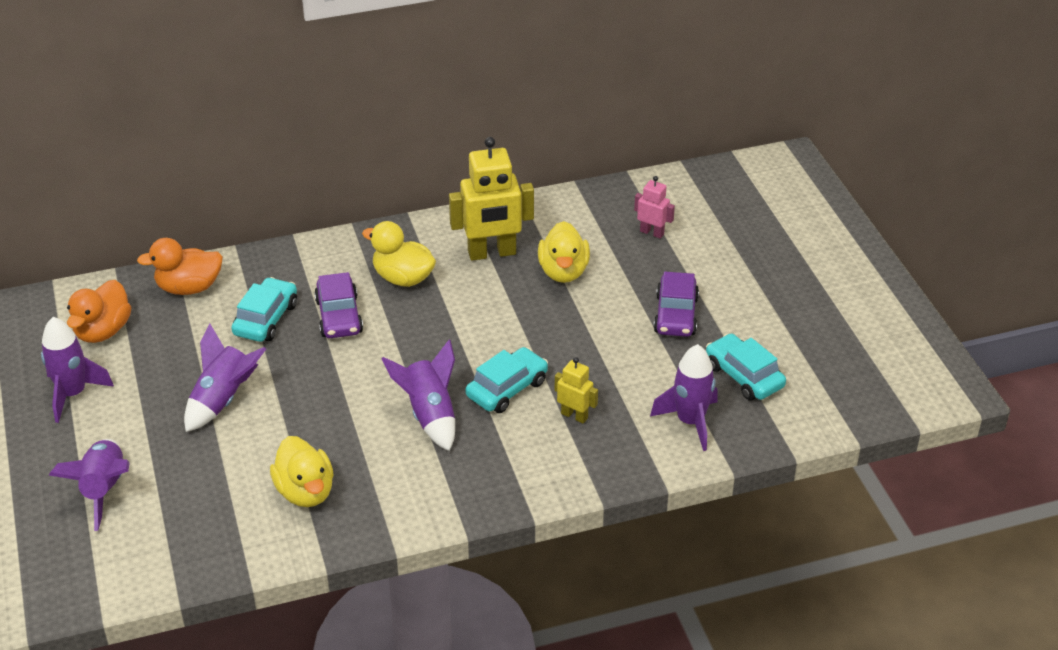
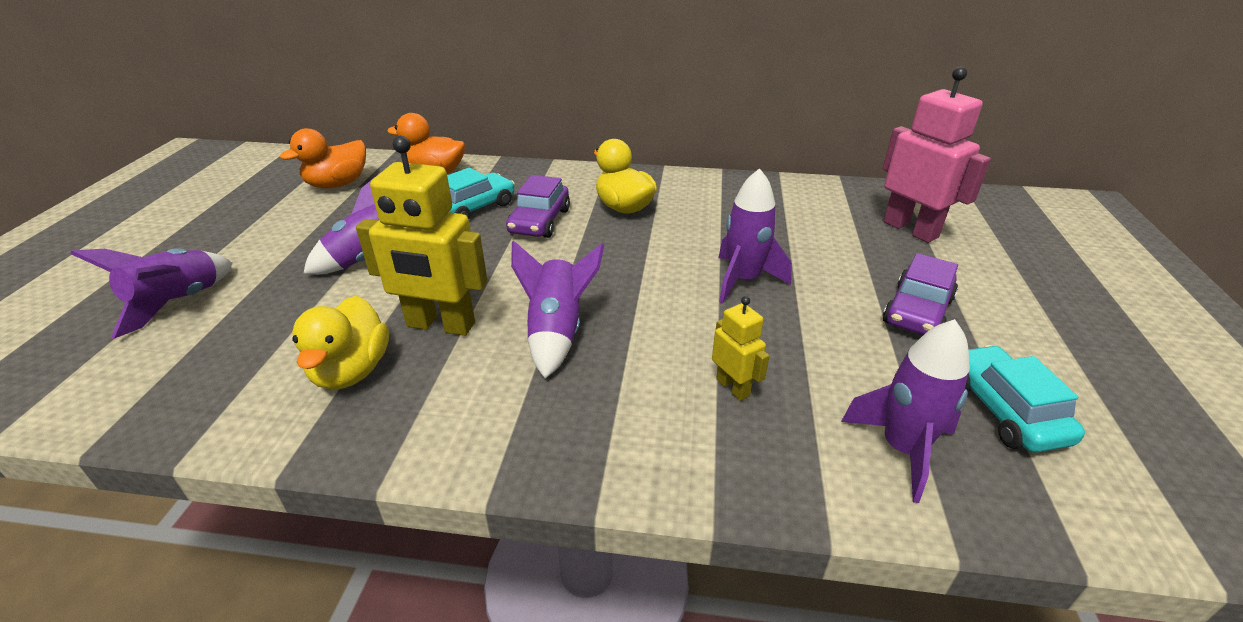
camera: 25 degrees right, 5 degrees down
purple rocket [41,317,114,423] -> purple rocket moved to [718,168,792,303]
yellow robot [449,137,534,261] -> yellow robot moved to [356,136,487,336]
turquoise car [465,347,548,413] -> none
yellow duck [538,221,590,283] -> none
pink robot [634,176,675,239] -> pink robot [883,66,991,243], size x1.96

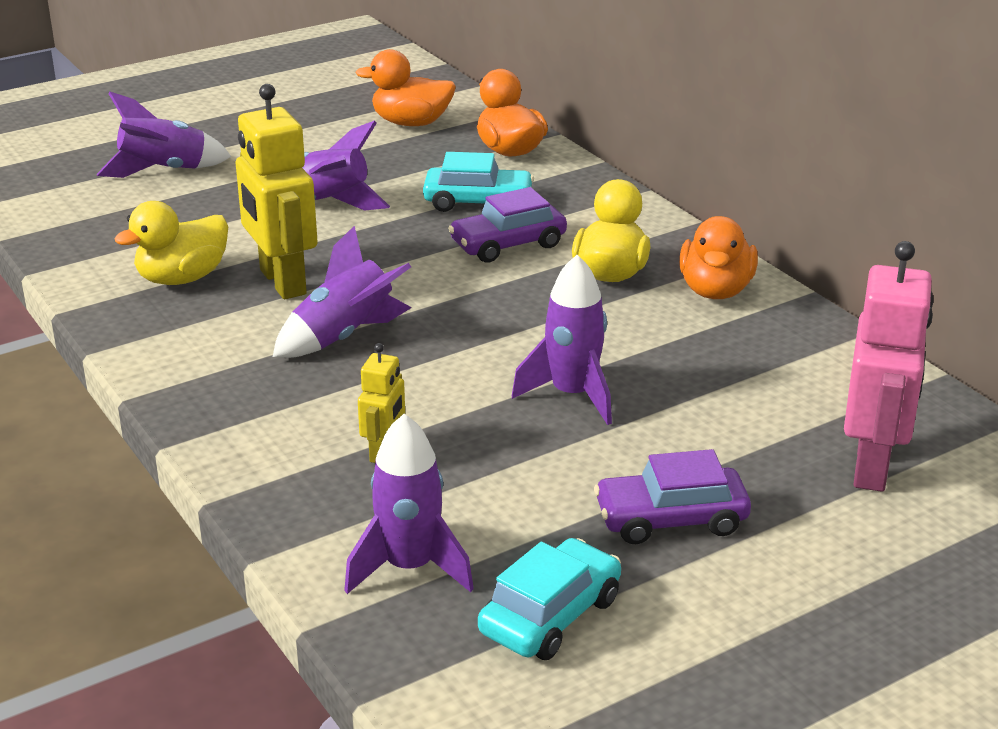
camera: 50 degrees right, 5 degrees down
none -> orange duck [679,216,758,299]

